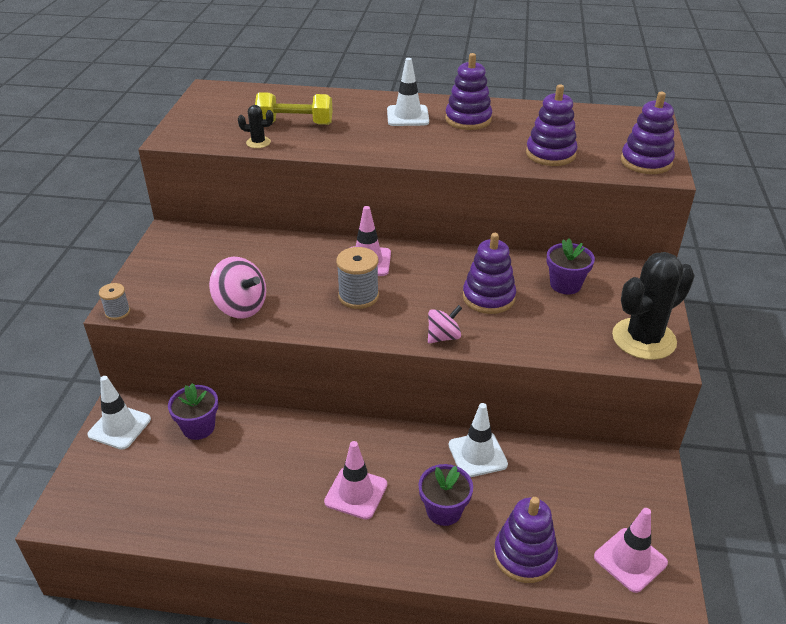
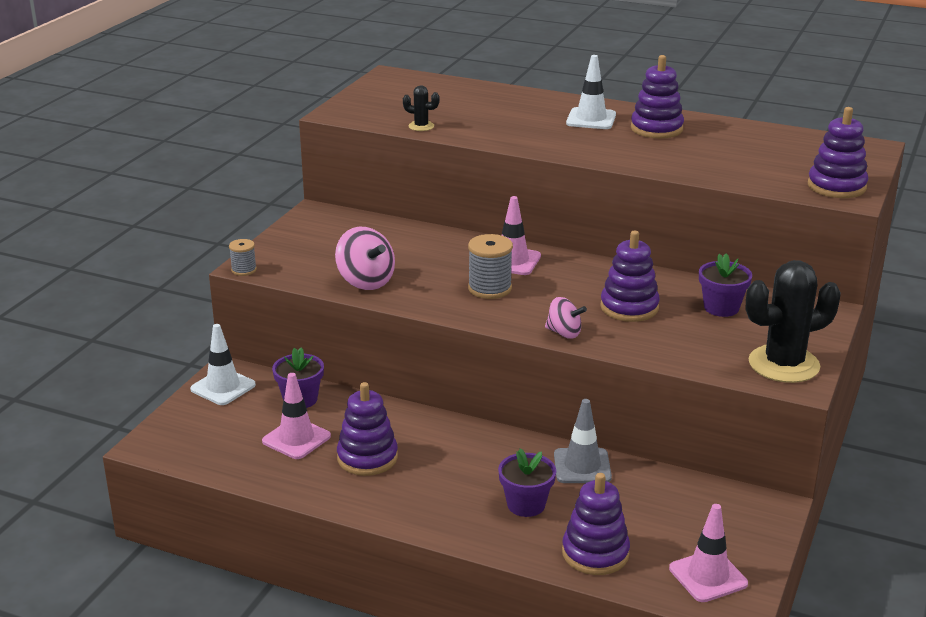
camera: 15 degrees right, 10 degrees down
yellow dumbbell [255,92,333,125] -> none
pink traffic cone [324,441,387,520] -> pink traffic cone moved to [262,373,331,459]
pink spinning top [428,305,462,344] -> pink spinning top turned 45 degrees clockwise [545,297,587,339]
white traffic cone [449,403,508,477] -> grey traffic cone [554,399,612,483]
purple stacking toy [526,84,578,166] -> purple stacking toy moved to [337,382,398,476]

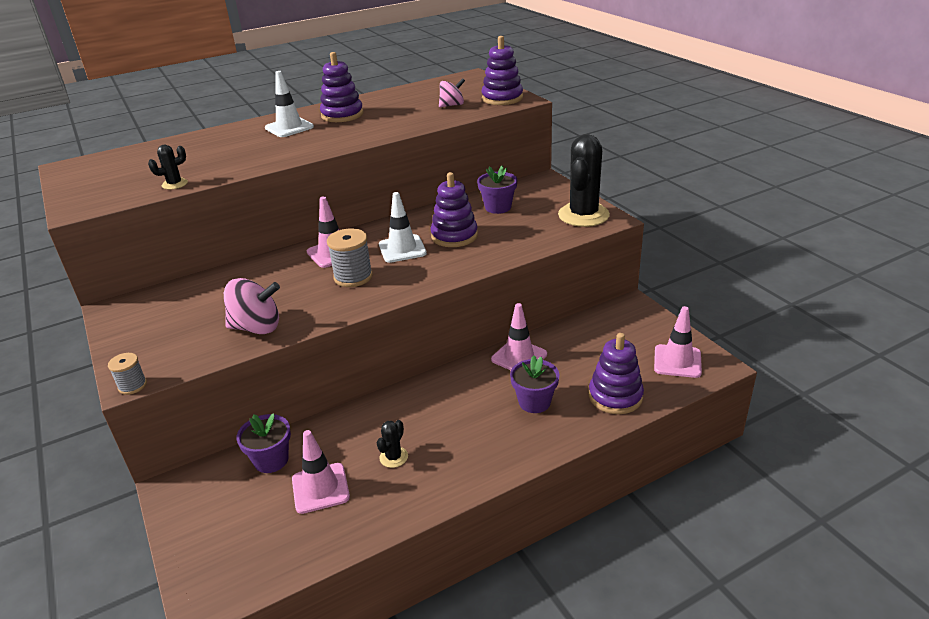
camera: 50 degrees left, 5 degrees up
white traffic cone [190,324,256,405] -> white traffic cone moved to [379,192,427,263]
purple stacking toy [337,382,398,476] -> black cactus [377,420,408,468]
pink spinning top [545,297,587,339] -> pink spinning top moved to [439,78,465,107]
grey traffic cone [554,399,612,483] -> pink traffic cone [491,303,547,370]

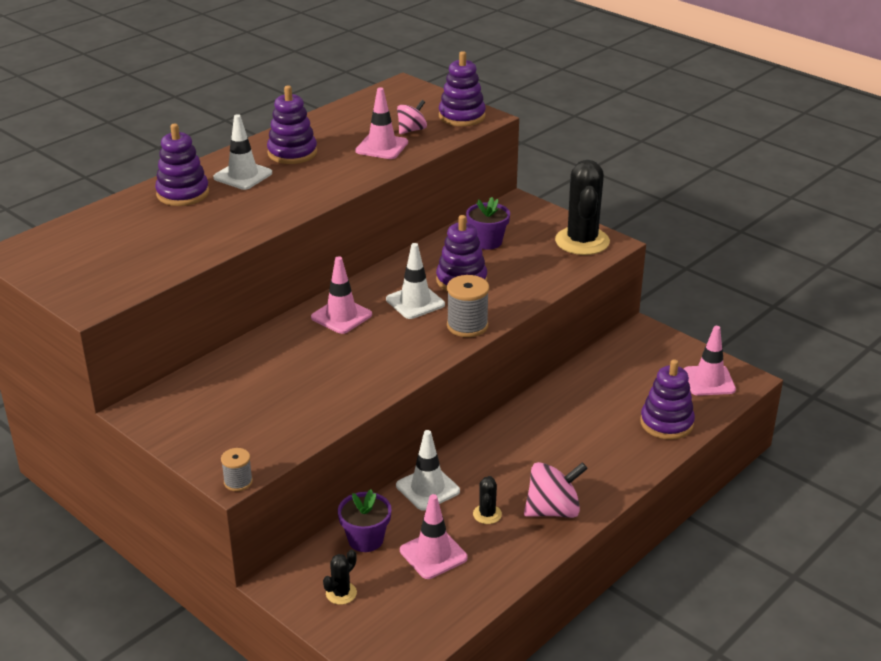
camera: 20 degrees left, 0 degrees up
black cactus [148,145,188,190] -> black cactus moved to [323,550,357,605]
pink spinning top [224,278,280,334] -> pink spinning top moved to [524,462,588,518]
grey spool [327,228,373,287] -> grey spool moved to [447,275,489,337]
pink traffic cone [491,303,547,370] -> pink traffic cone moved to [355,87,408,159]
purple flower pot [510,355,559,413] -> none
none -> purple stacking toy [155,124,209,206]
none -> white traffic cone [396,430,460,511]

